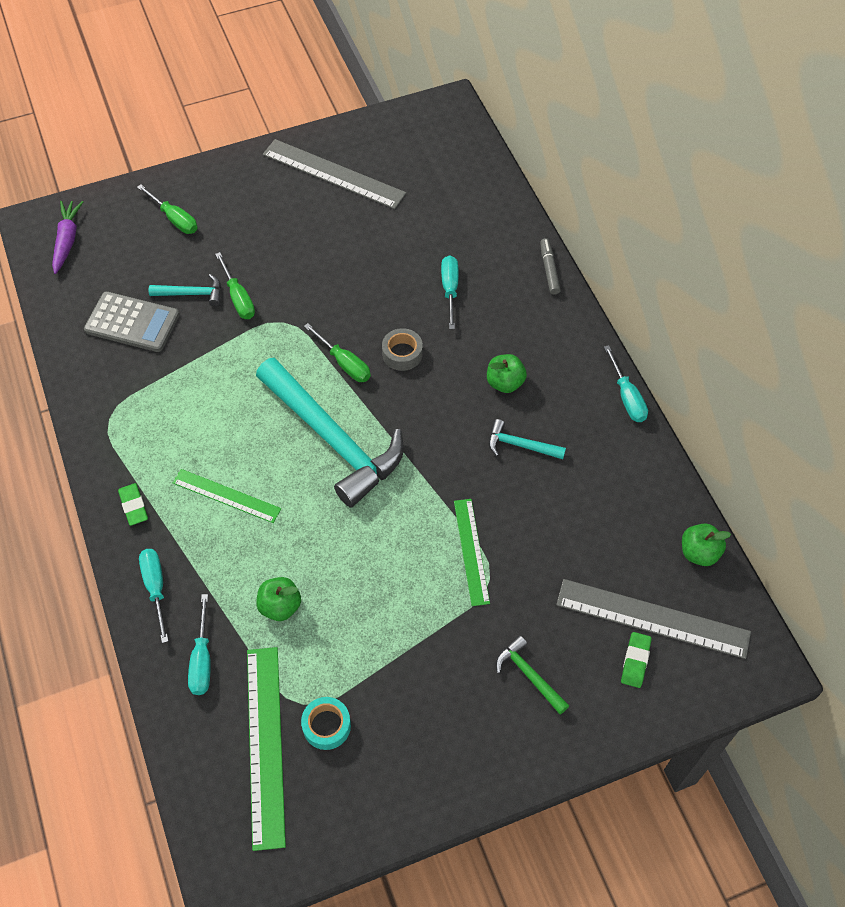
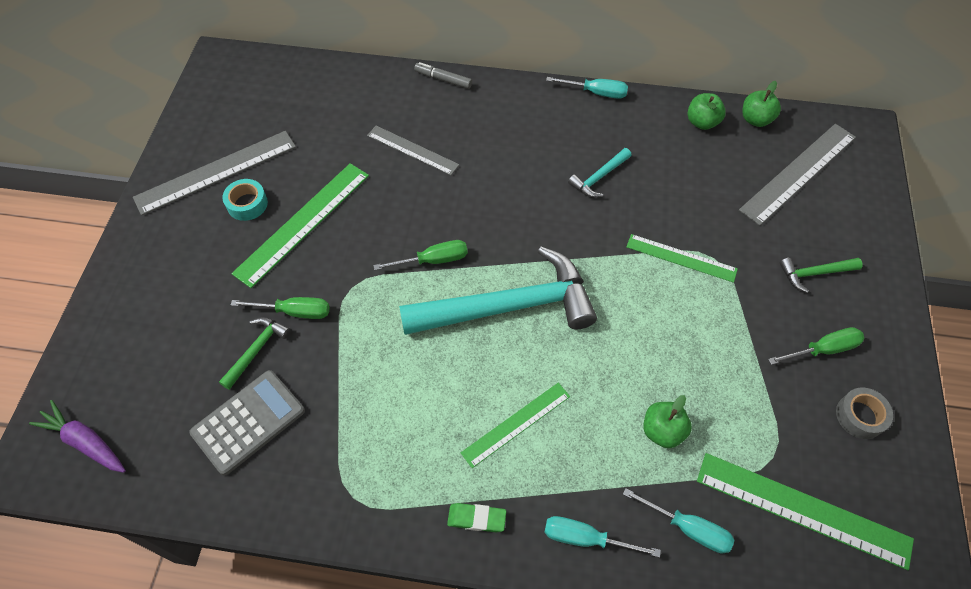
camera: 60 degrees left, 0 degrees up
green screwdriver [137,184,198,234] -> green screwdriver moved to [768,327,864,365]
turquoise hammer [149,274,221,306] -> green hammer [219,317,291,390]
turquoise tape [301,697,351,750] -> turquoise tape moved to [222,179,268,221]
grey tape [382,328,423,371] -> grey tape moved to [836,387,893,439]
turquoise screwdriver [441,255,459,329] -> grey ruler [367,126,459,175]
green apple [487,354,527,393] -> green apple moved to [688,93,726,130]
green eraser [621,632,652,688] -> none
none -> green ruler [231,163,369,288]

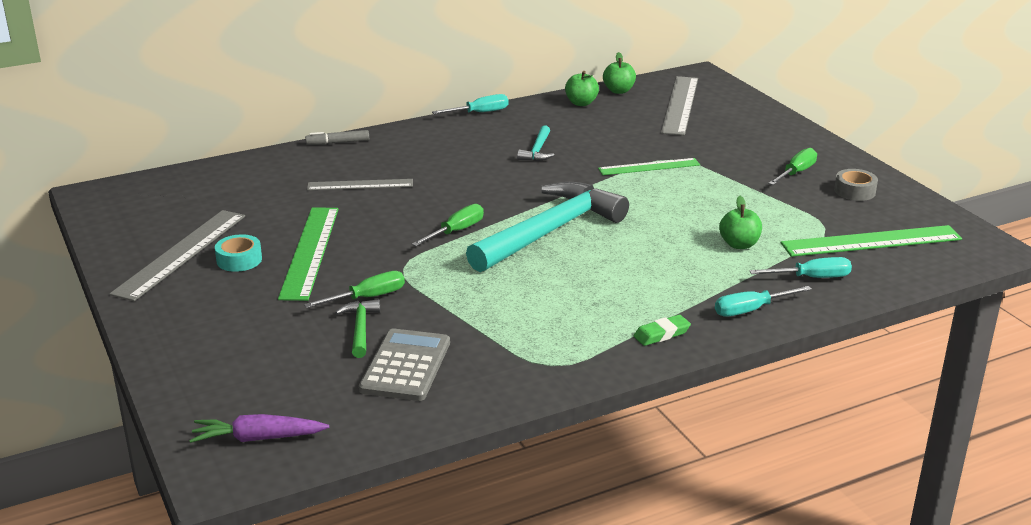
camera: 35 degrees left, 30 degrees down
green ruler [461,383,570,468] -> none
green hammer [780,258,863,293] -> none

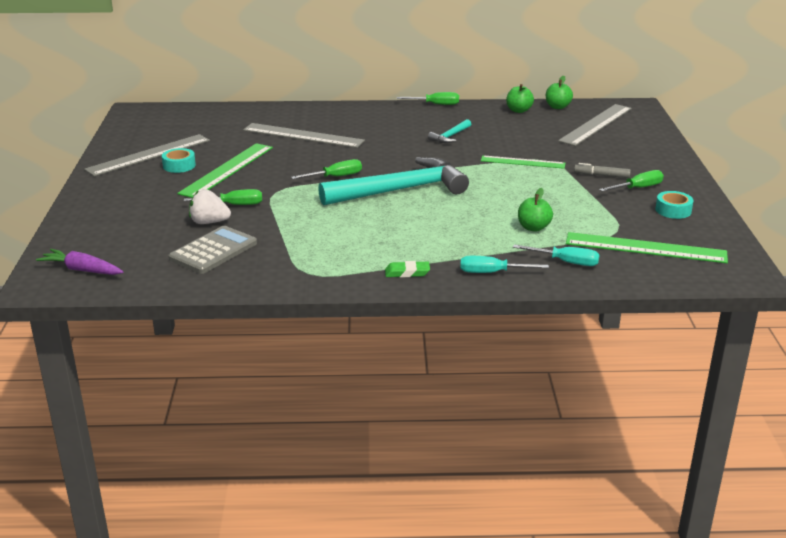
camera: 25 degrees right, 0 degrees up
grey marker [305,130,369,145] -> grey marker moved to [574,163,631,178]
grey ruler [307,179,413,190] -> grey ruler [243,123,365,148], size x1.59
green hammer [335,299,380,358] -> white strawberry [189,190,231,224]
turquoise screwdriver [432,94,509,114] -> green screwdriver [397,92,459,105]
grey tape [834,169,878,201] -> turquoise tape [655,191,694,219]

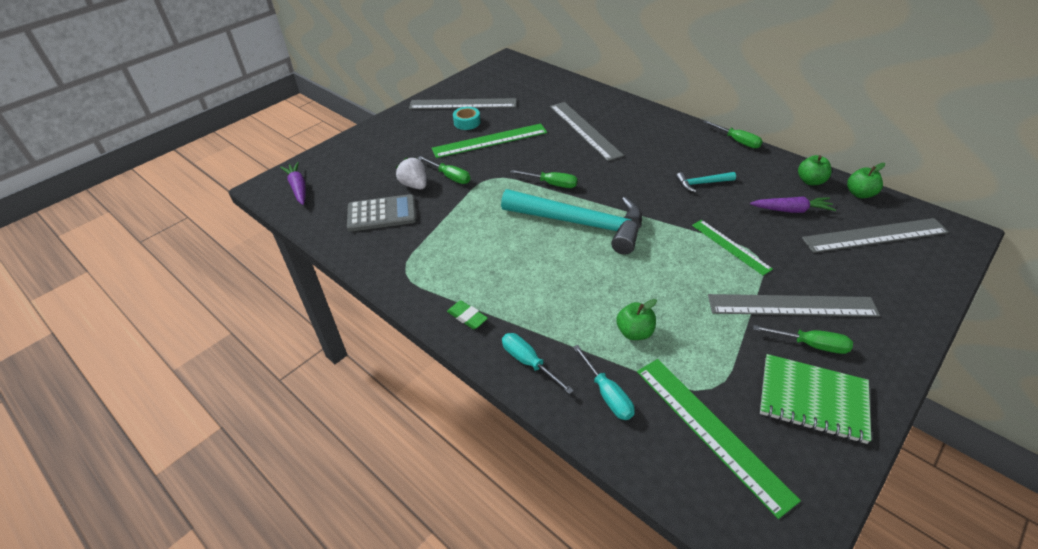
camera: 45 degrees right, 15 degrees up
grey marker [574,163,631,178] -> grey ruler [708,294,880,317]
turquoise tape [655,191,694,219] -> green notebook [760,354,871,444]
none -> purple carrot [750,197,836,213]

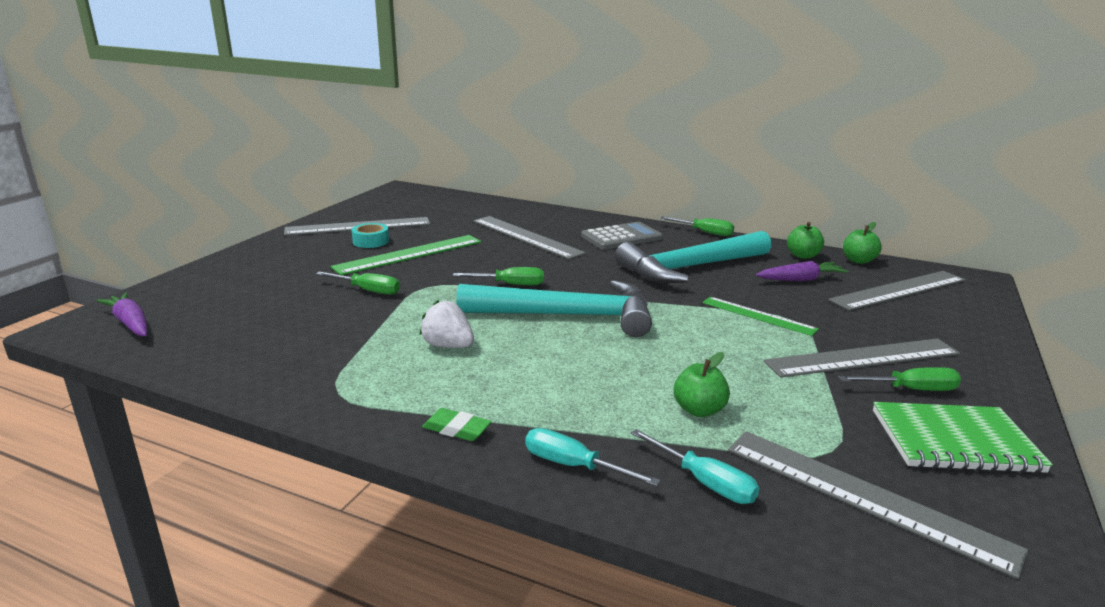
camera: 20 degrees left, 20 degrees down
grey calculator [347,194,416,232] -> grey calculator moved to [581,222,663,250]
white strawberry [396,157,427,189] -> white strawberry moved to [420,300,474,348]
green ruler [637,359,801,519] -> grey ruler [728,431,1028,579]
turquoise hammer [676,172,736,192] -> turquoise hammer [615,231,771,283], size x2.34

